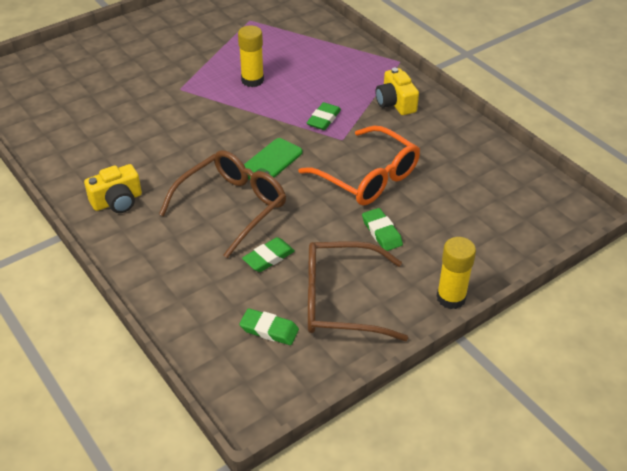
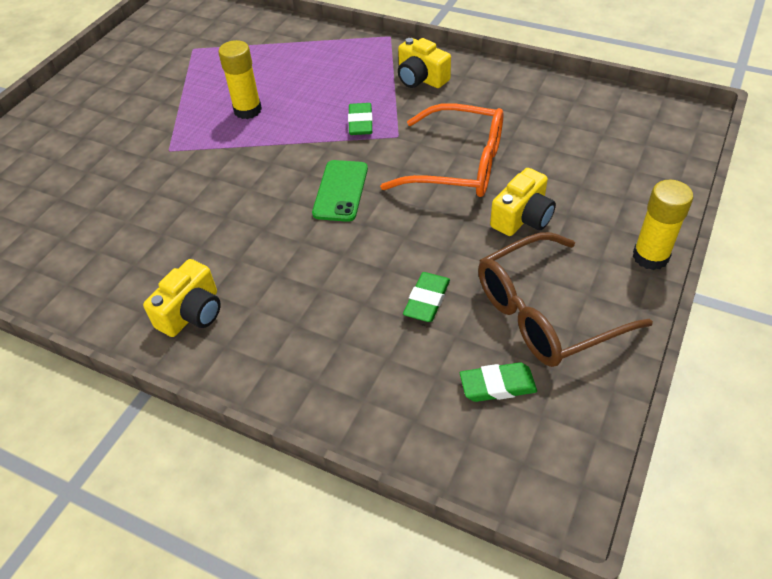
camera: 25 degrees left, 5 degrees up
brown glasses [159,150,286,258] -> none
green eraser [362,208,403,251] -> yellow camera [490,168,556,236]

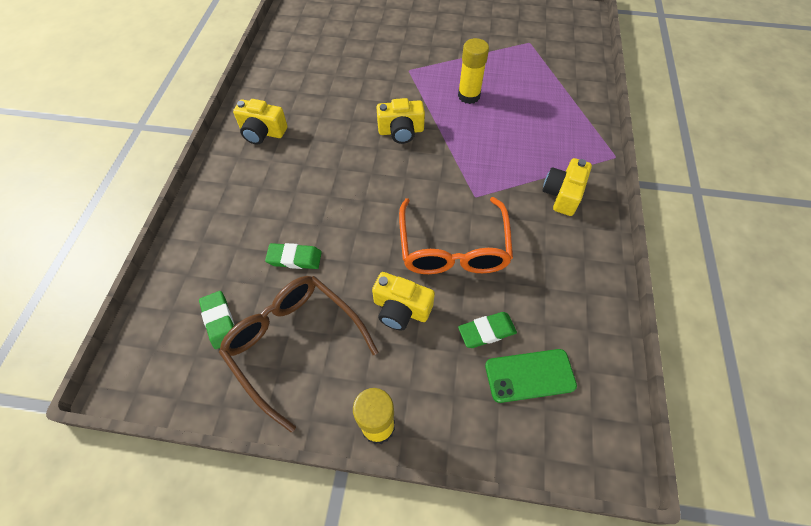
camera: 70 degrees right, 10 degrees up
green phone [312,160,368,222] -> green phone moved to [485,349,577,403]
green eraser [348,103,373,135] -> green eraser moved to [458,312,517,348]
none -> yellow camera [376,98,425,144]

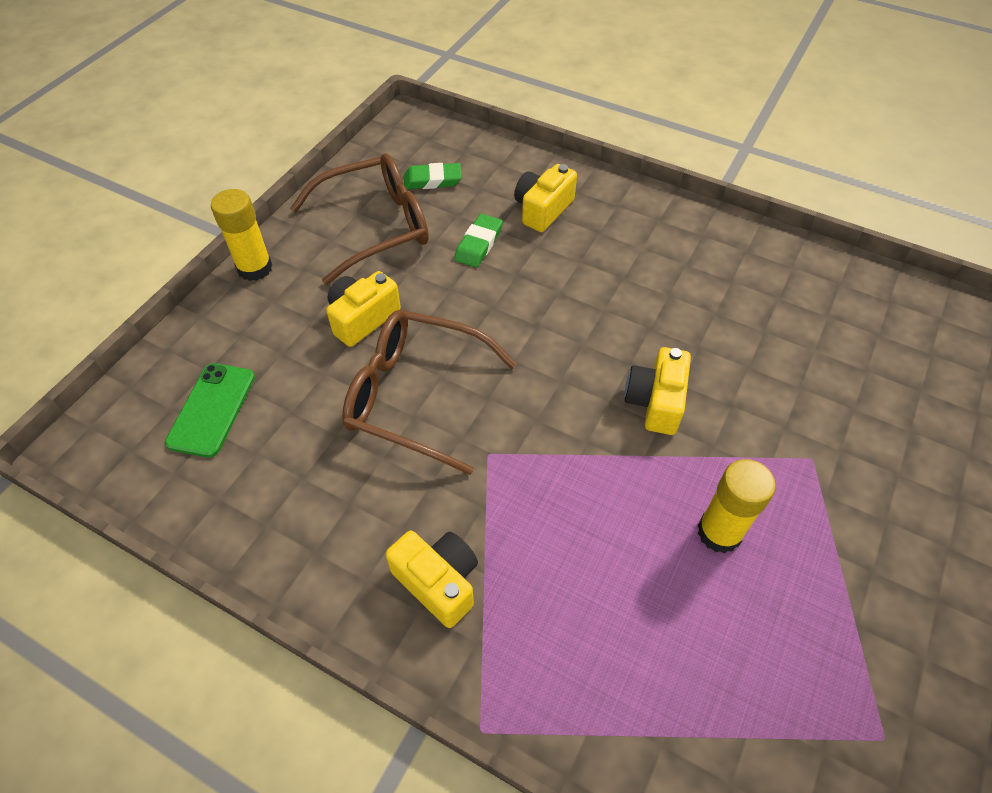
camera: 110 degrees right, 5 degrees down
yellow camera [233,99,288,145] -> yellow camera moved to [514,164,577,232]
orange glasses [399,197,513,274] -> brown glasses [342,310,517,475]
green eraser [458,312,517,348] -> none

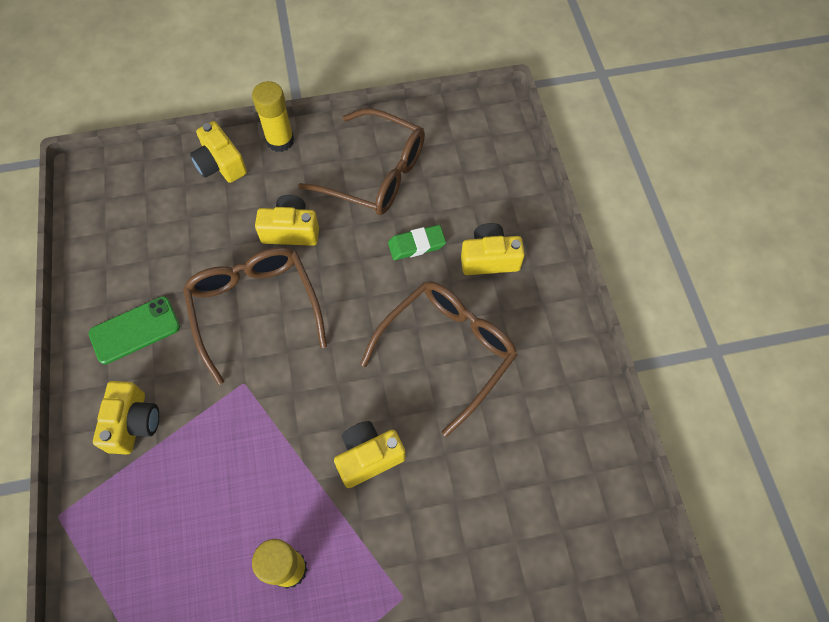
camera: 50 degrees right, 10 degrees up
green phone [165,363,255,458] -> green phone moved to [89,296,180,364]
green eraser [404,163,462,189] -> none
none -> yellow camera [190,121,247,183]
none -> brown glasses [360,281,517,437]

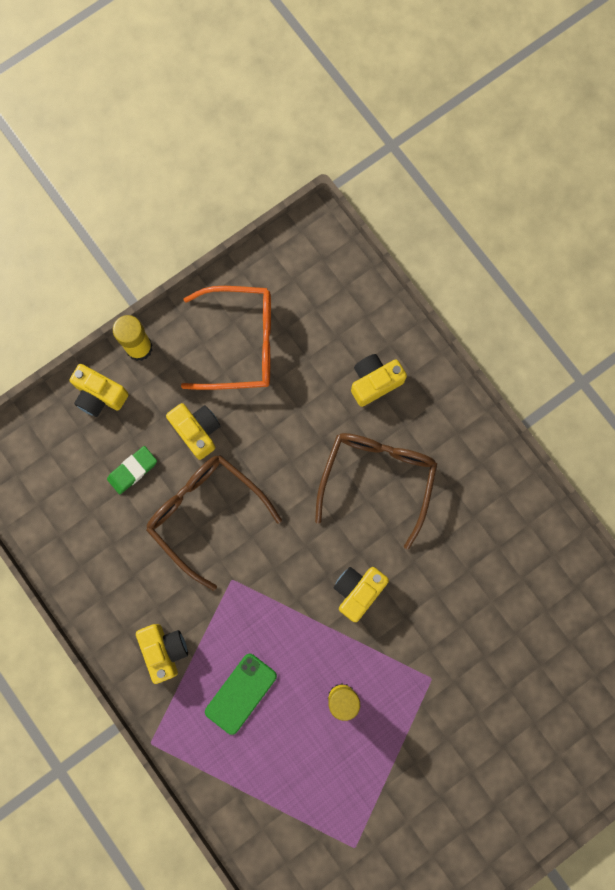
camera: 25 degrees left, 15 degrees up
green phone [89,296,180,364] -> green phone moved to [205,654,277,735]
yellow camera [255,195,319,246] -> yellow camera turned 75 degrees clockwise [166,403,220,460]
brown glasses [298,109,425,215] -> orange glasses [181,286,271,390]
green eraser [388,225,446,260] -> green eraser moved to [107,446,157,494]

